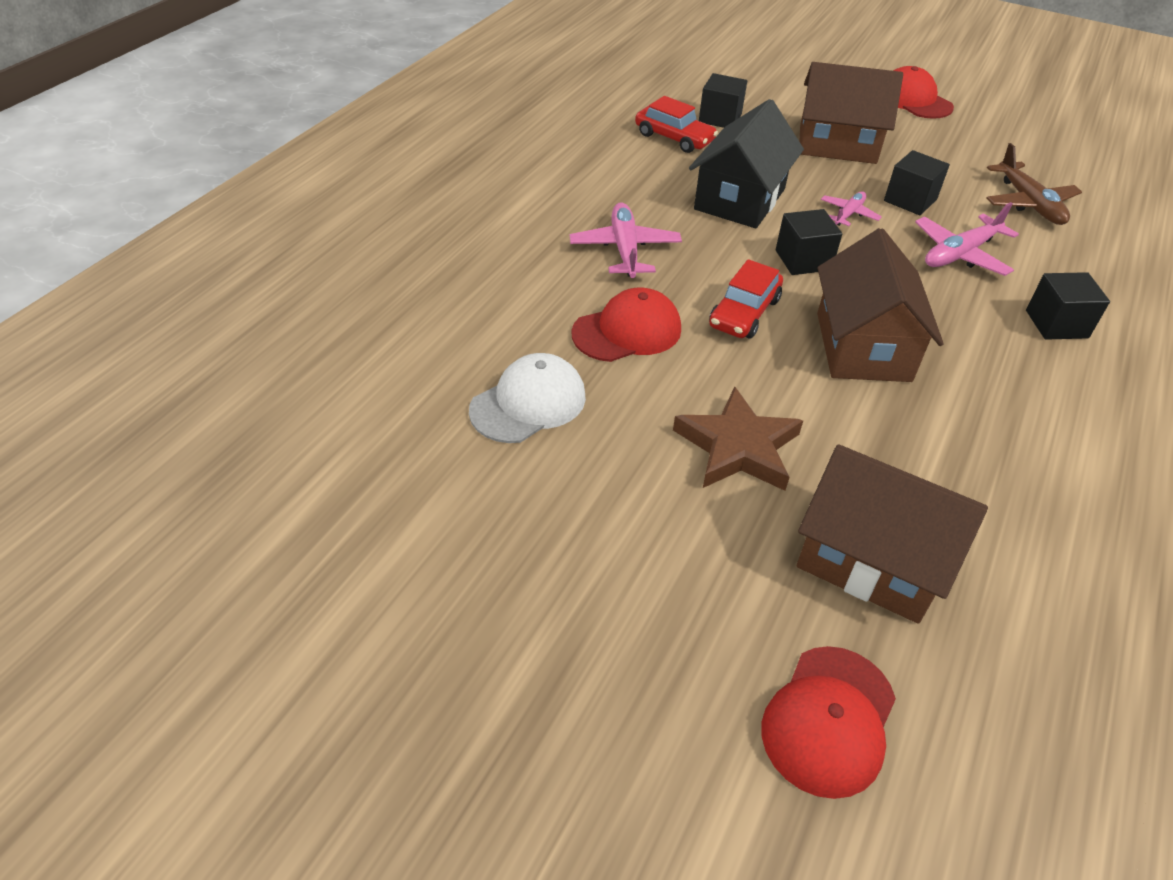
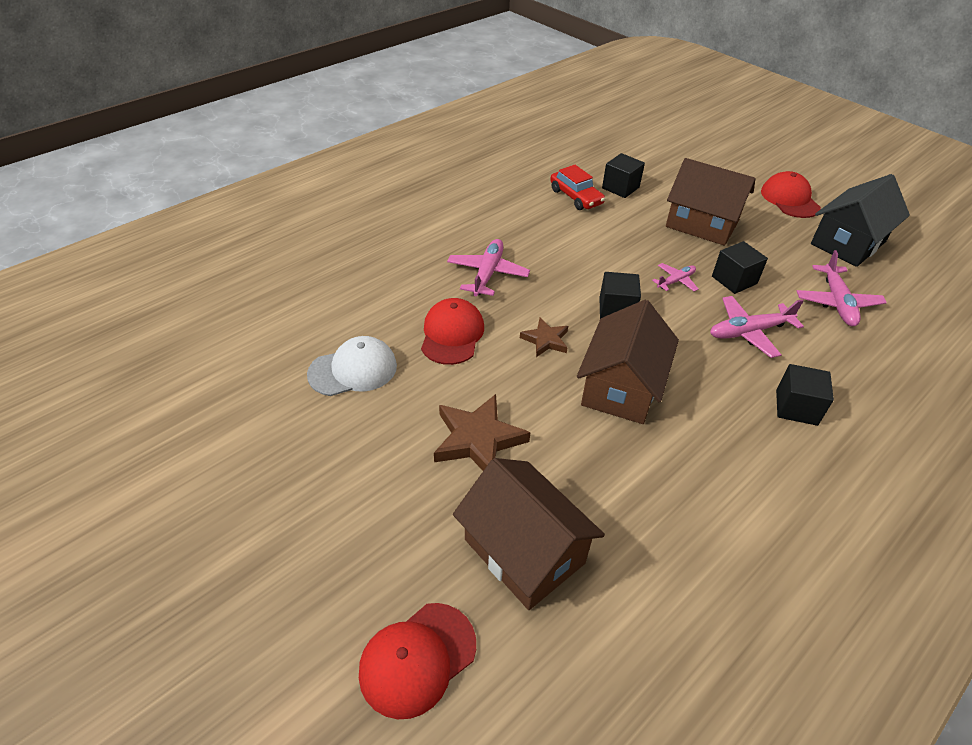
camera: 20 degrees right, 0 degrees up
red cap [572,288,681,362] -> red cap turned 75 degrees counterclockwise [421,298,484,365]
black house [689,99,804,228] -> black house moved to [811,174,910,267]
red car [709,259,783,338] -> brown star [520,318,568,357]
brown plane [986,143,1082,225] -> pink plane [797,250,887,326]

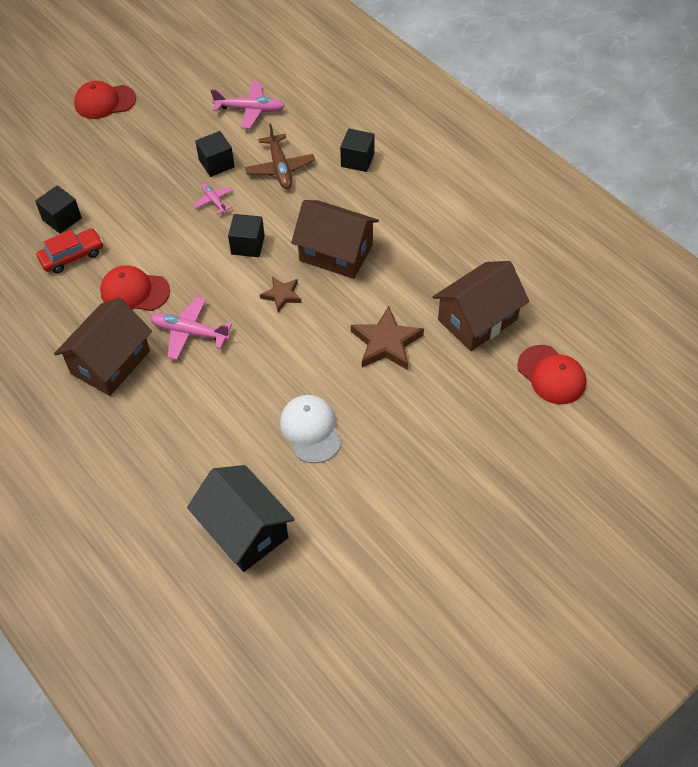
camera: 85 degrees left, 10 degrees up
red cap [421,298,484,365] -> red cap moved to [100,265,170,311]
brown house [666,158,756,246] -> brown house moved to [54,298,152,396]
pink plane [710,296,804,358] -> brown plane [245,124,315,189]
black house [811,174,910,267] -> black house moved to [187,465,295,572]

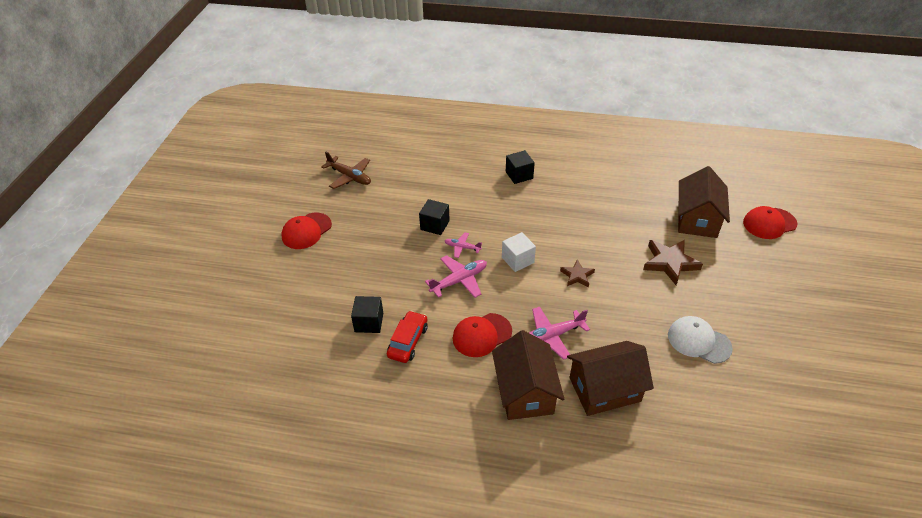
camera: 40 degrees left, 10 degrees down
black house [187,465,295,572] -> none
pink plane [211,81,285,129] -> pink plane moved to [425,255,487,298]
black cube [228,214,265,257] -> white cube [502,232,536,272]
brown plane [245,124,315,189] -> brown plane moved to [321,151,371,189]
brown house [291,200,379,279] -> brown house moved to [567,341,654,416]
red cap [517,345,586,404] -> red cap turned 150 degrees clockwise [743,206,797,239]

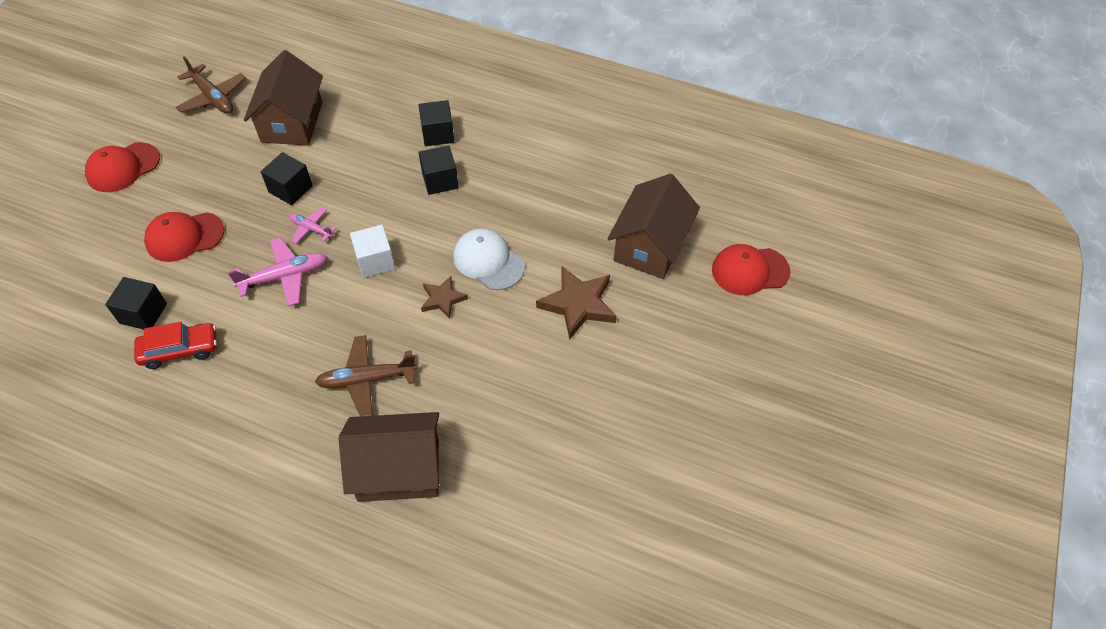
camera: 10 degrees right, 10 degrees up
red car [387,311,428,363] -> red car turned 45 degrees clockwise [134,322,217,369]
red cap [452,313,512,357] -> red cap moved to [144,212,224,262]
brown house [492,330,564,420] -> brown house moved to [244,50,323,146]
pink plane [529,307,590,360] -> brown plane [315,335,417,416]
white cap [668,316,733,364] -> white cap moved to [453,228,525,290]
none -> black cube [419,145,459,195]

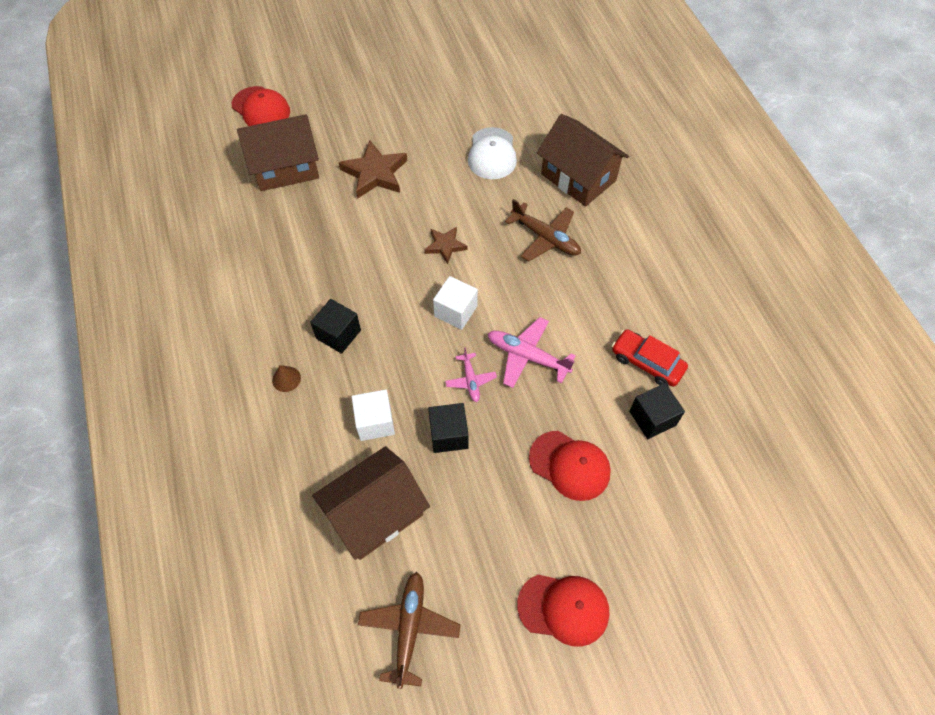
camera: 130 degrees left, 5 degrees up
black cube [418,100,455,146] -> brown cone [272,365,301,392]
white cap [453,228,525,290] -> white cap moved to [468,127,517,179]
none -> white cube [352,390,395,441]

